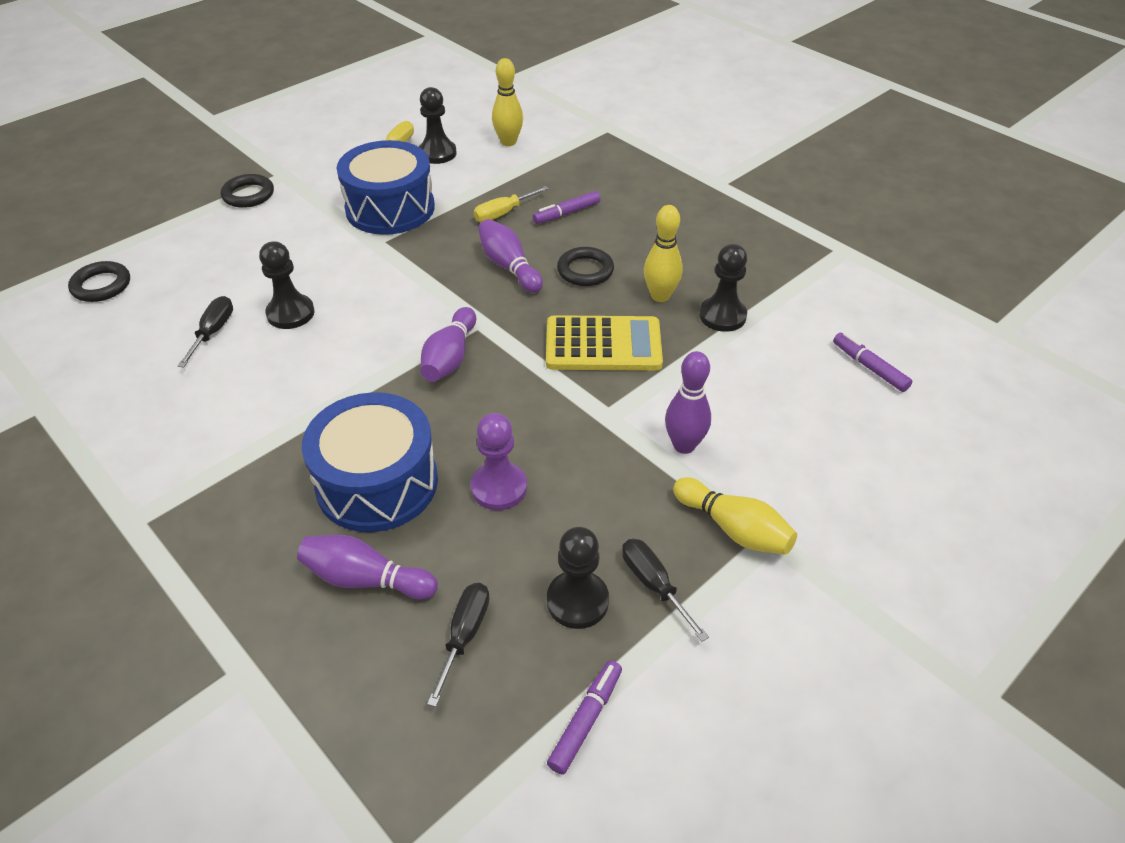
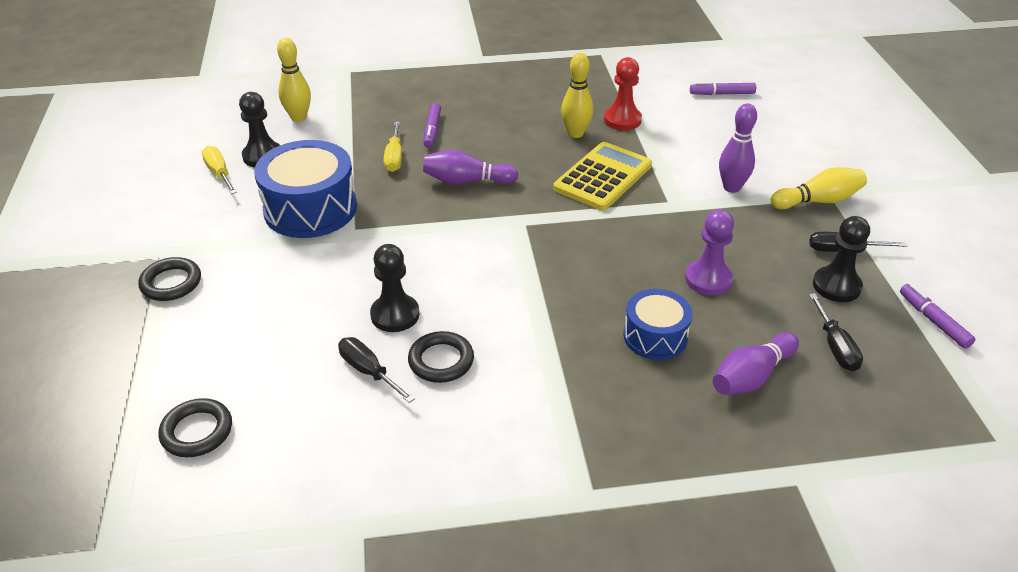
camera: 55 degrees left, 5 degrees down
blue drum [302,392,438,532] -> blue drum [623,289,693,360], size x0.59
purple bowling pin [420,307,476,382] -> none
black screwdriver [427,583,490,707] -> black screwdriver turned 150 degrees counterclockwise [809,293,863,371]
black ring [557,247,614,286] -> black ring moved to [408,331,474,383]
black pawn [699,244,747,332] -> red pawn [604,57,642,130]

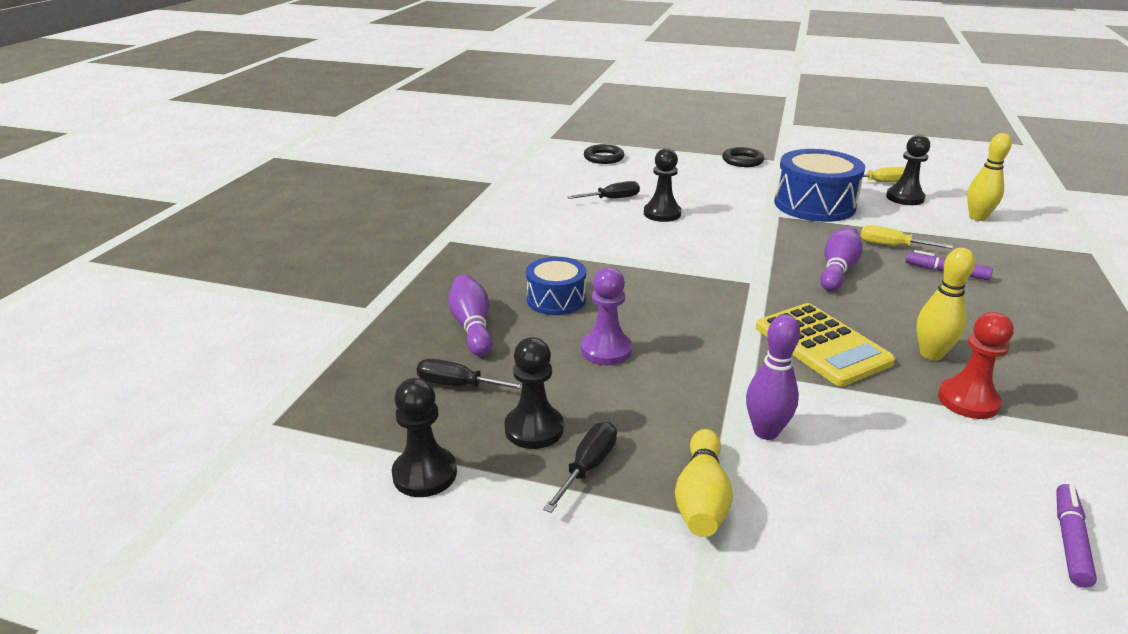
camera: 115 degrees right, 10 degrees down
black ring [408,331,474,383] -> none
purple marker [900,284,976,349] -> black pawn [392,378,457,497]

